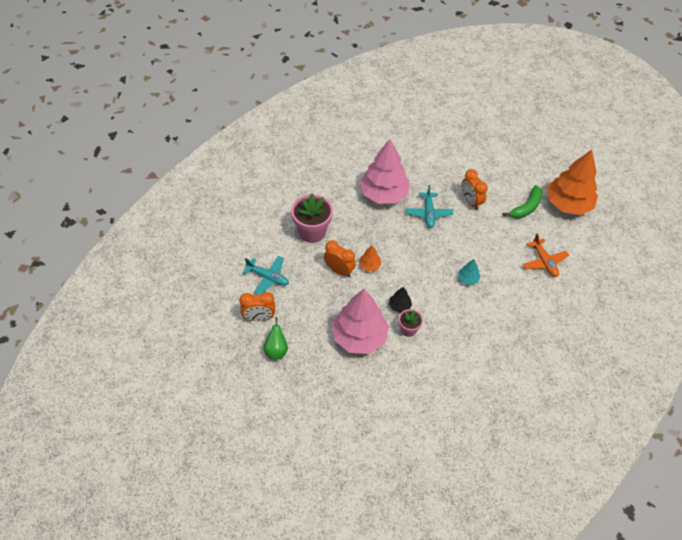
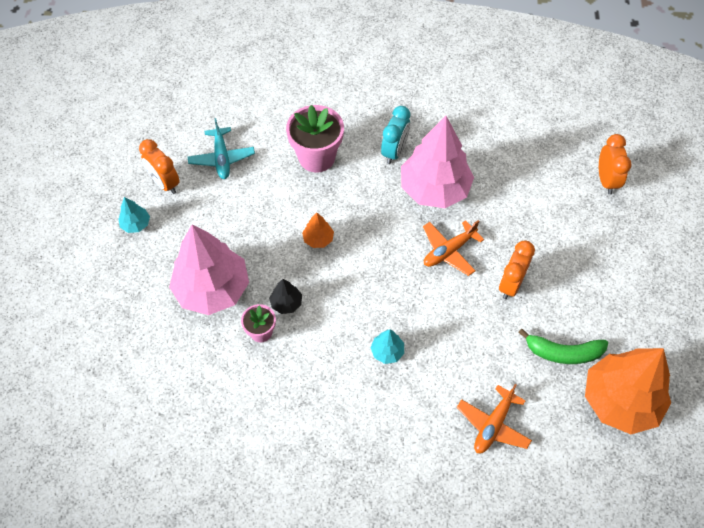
camera: 55 degrees right, 5 degrees up
green pear [263,317,288,360] -> turquoise tree [118,197,150,233]
orange clock [324,240,356,277] -> orange clock moved to [599,134,632,195]
turquoise plane [406,185,453,228] -> orange plane [423,220,484,276]
none -> turquoise clock [381,106,410,164]

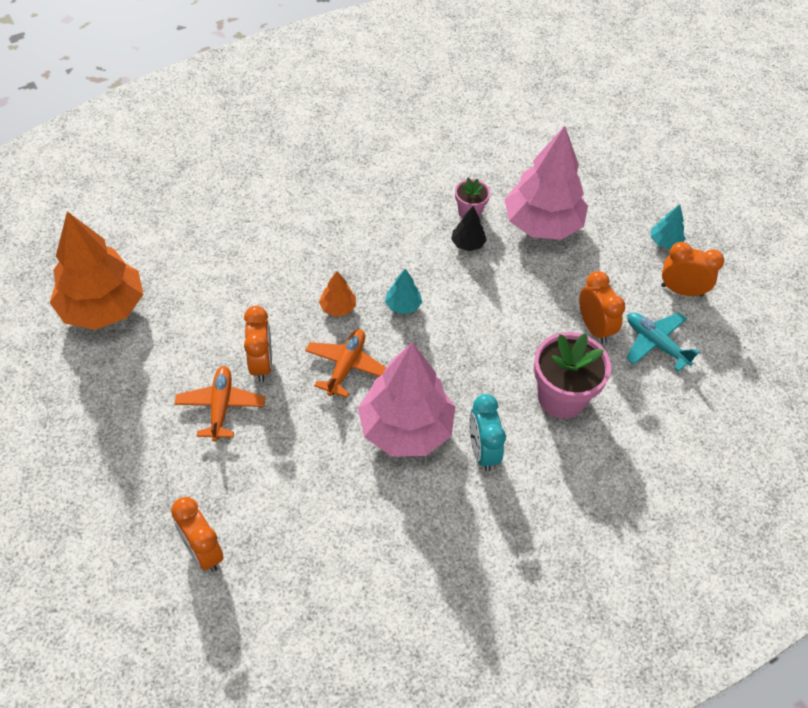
camera: 145 degrees right, 5 degrees down
orange tree [302,212,334,248] -> orange tree moved to [319,271,356,317]
turquoise tree [371,329,404,364] -> turquoise tree moved to [385,269,422,314]
orange plane [457,384,532,453] -> orange plane moved to [175,366,265,442]
green banana [518,329,608,364] -> none
none -> orange clock [579,271,625,344]

